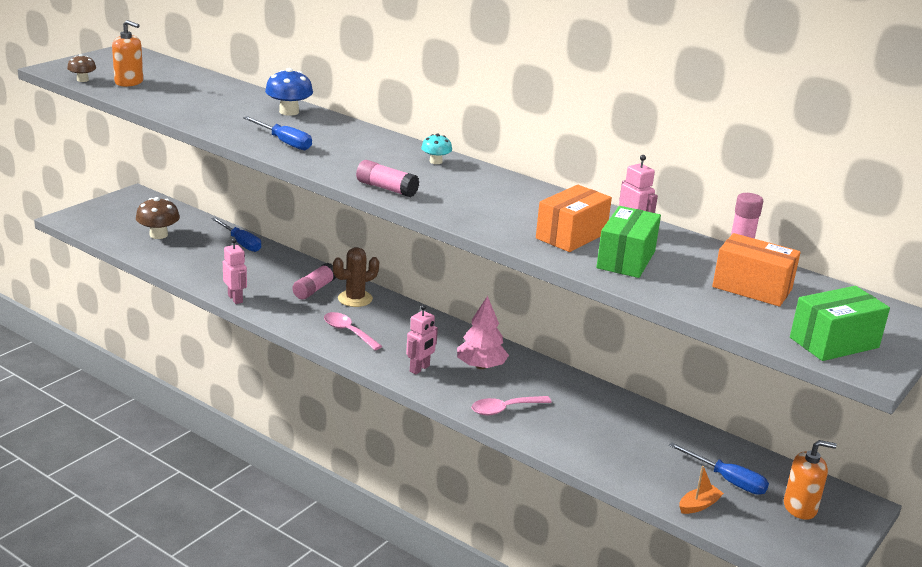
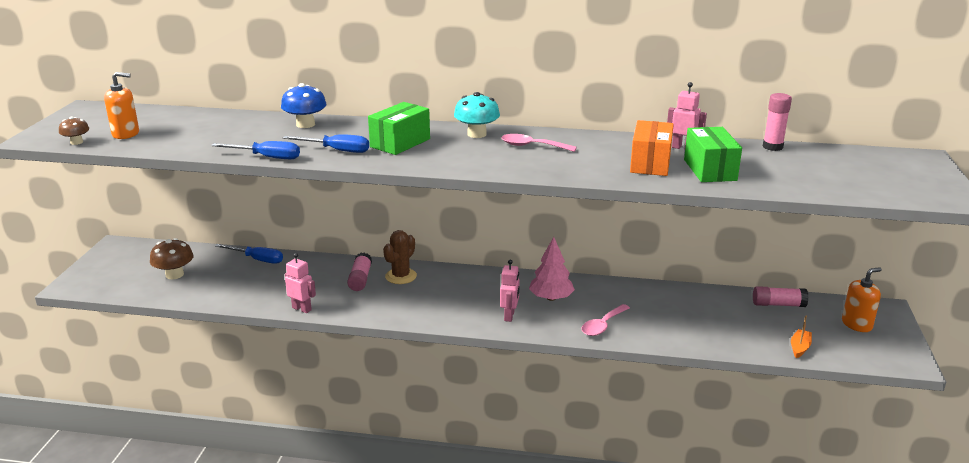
camera: 25 degrees left, 0 degrees up
pink spoon [324,312,382,350] -> pink spoon moved to [502,134,577,152]
pink glue stick [356,160,420,197] -> pink glue stick moved to [753,286,808,307]
turquoise mushroom [421,133,452,164] -> turquoise mushroom [454,92,500,138], size x1.65
blue screwdriver [669,443,769,495] -> blue screwdriver moved to [211,141,300,159]
orange box [712,233,801,307] -> none
green box [790,286,890,361] -> green box moved to [368,102,430,155]

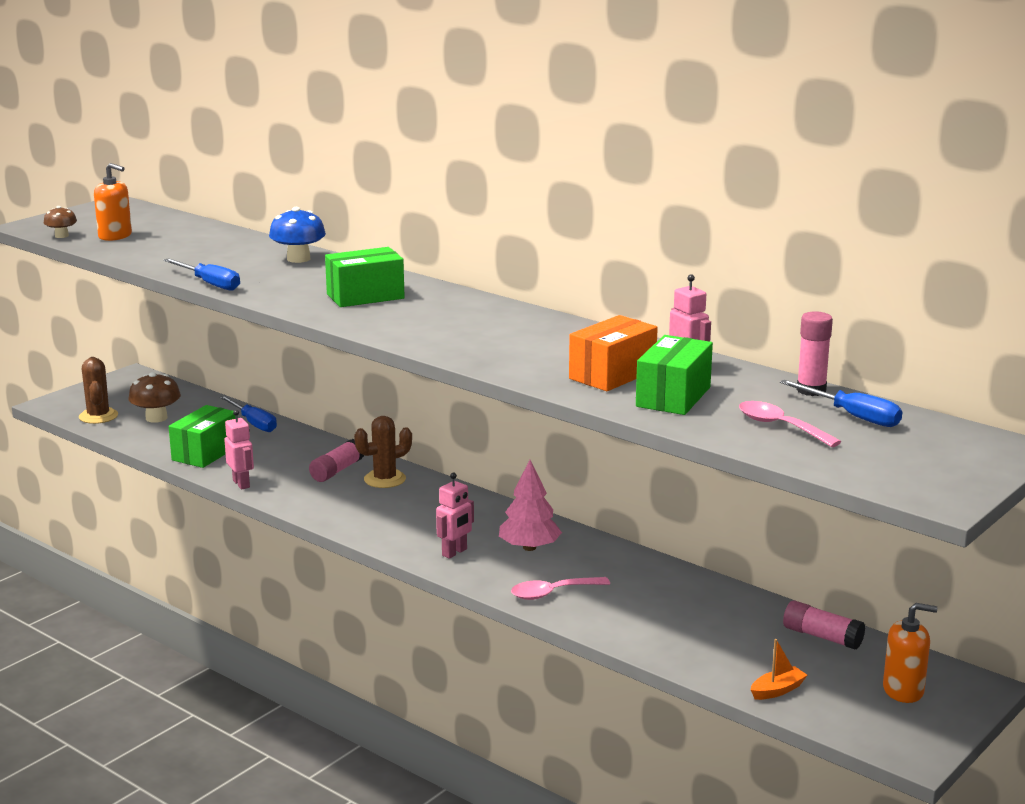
camera: 30 degrees right, 5 degrees down
blue screwdriver [283,134,369,153] -> blue screwdriver moved to [780,380,902,427]
turquoise mushroom [454,92,500,138] -> none
pink spoon [502,134,577,152] -> pink spoon moved to [739,401,841,447]
none -> brown cactus [79,357,118,424]
none -> green box [169,405,238,468]

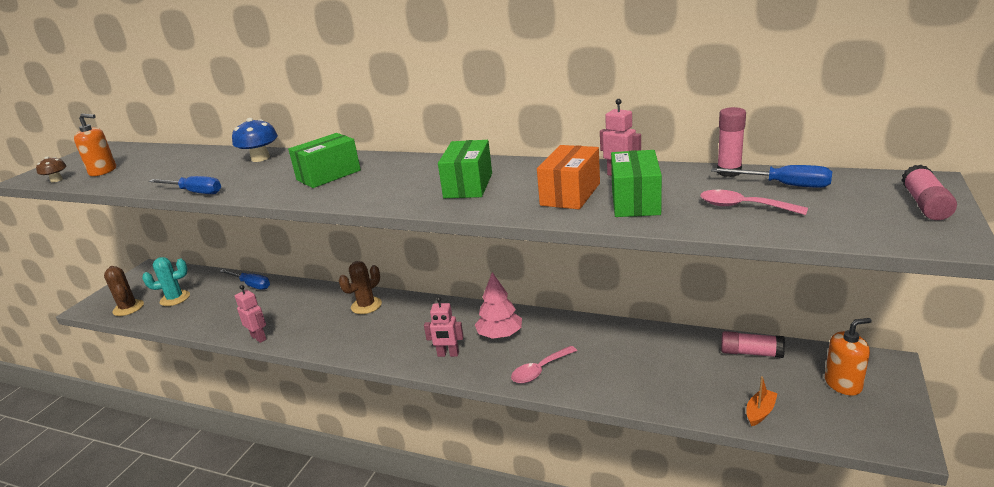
camera: 15 degrees left, 5 degrees up
brown mushroom [128,372,181,423] -> turquoise cactus [142,257,190,306]
green box [169,405,238,468] -> green box moved to [438,140,492,198]
pink glue stick [309,439,364,482] -> pink glue stick moved to [902,165,957,220]
pink robot [436,472,474,559] -> pink robot turned 75 degrees clockwise [424,297,464,357]

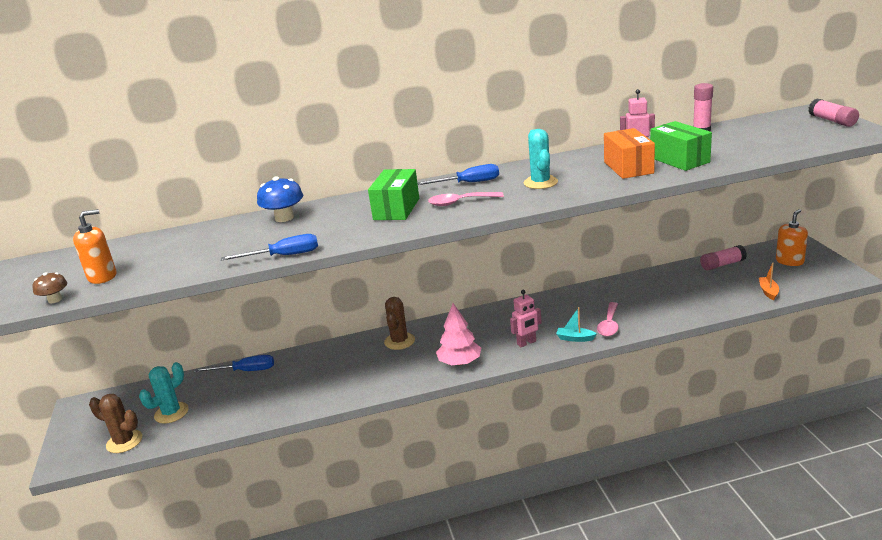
camera: 35 degrees left, 0 degrees up
pink robot [235,285,266,343] -> none
green box [438,140,492,198] -> turquoise cactus [524,129,558,189]
pink tree [475,272,522,339] -> pink tree moved to [436,303,481,365]
pink spoon [700,190,808,215] -> pink spoon moved to [428,192,504,206]
blue screwdriver [711,165,832,188] -> blue screwdriver moved to [417,164,499,185]
none -> turquoise boat [556,307,597,342]

